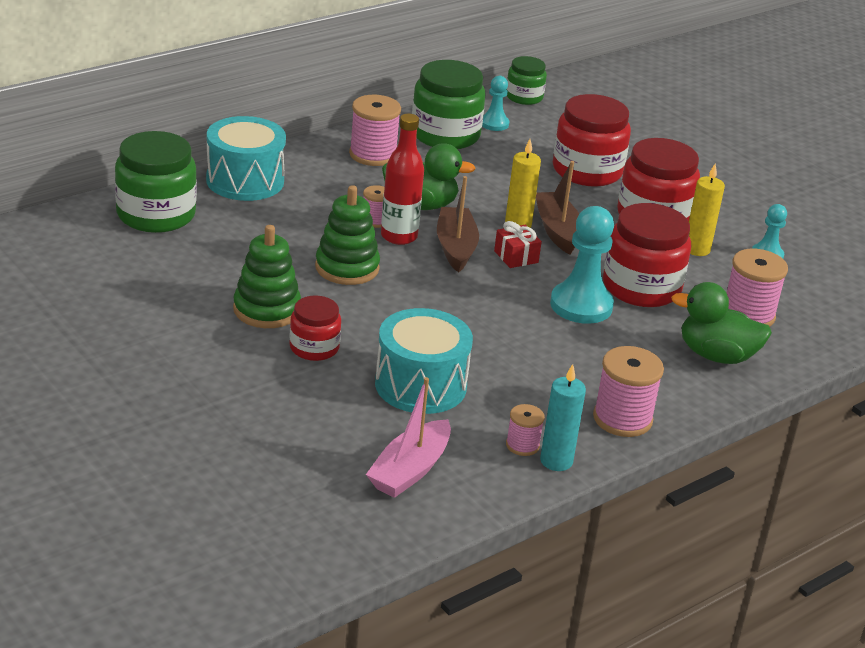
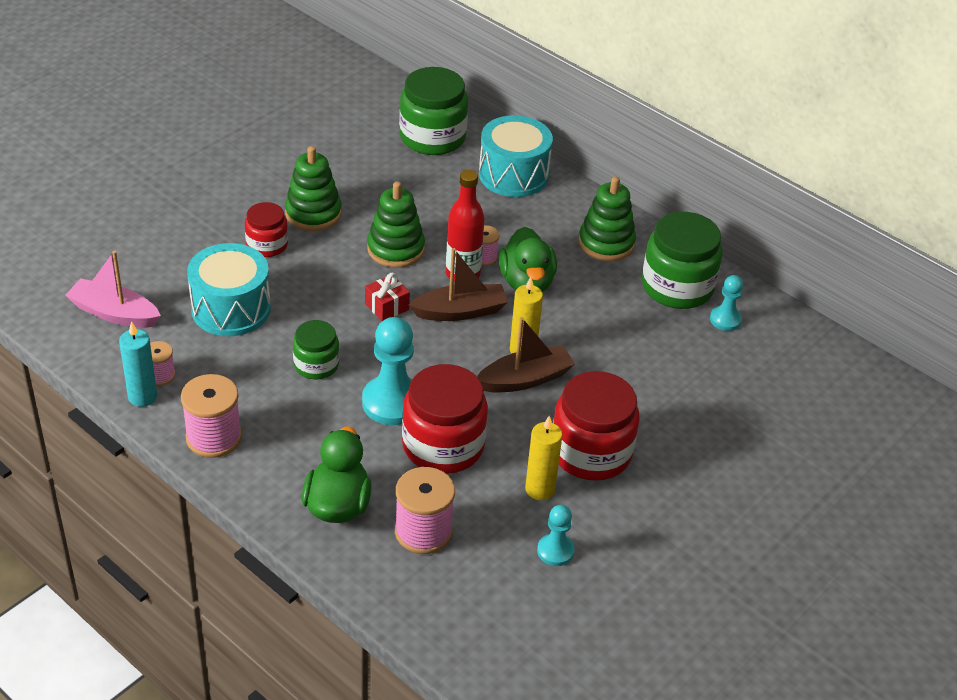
camera: 80 degrees right, 10 degrees up
pink spool [349,95,401,166] -> green stacking toy [578,177,636,261]
red gift [494,221,542,268] -> red gift moved to [365,273,410,321]
green jar [506,56,547,105] -> green jar moved to [293,320,339,379]
red jar [553,94,631,187] -> none

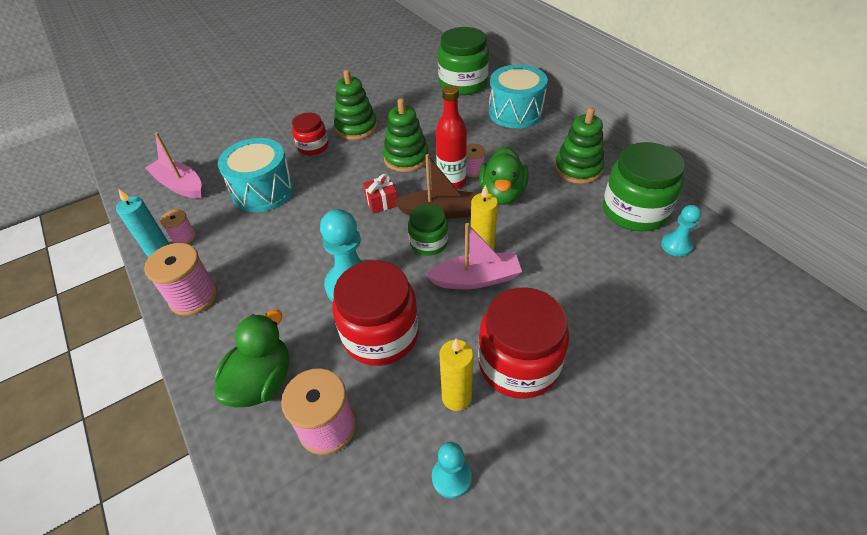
camera: 20 degrees right, 5 degrees up
green jar [293,320,339,379] -> green jar moved to [408,204,448,256]
brown boat [477,317,575,393] -> pink boat [426,223,522,289]

